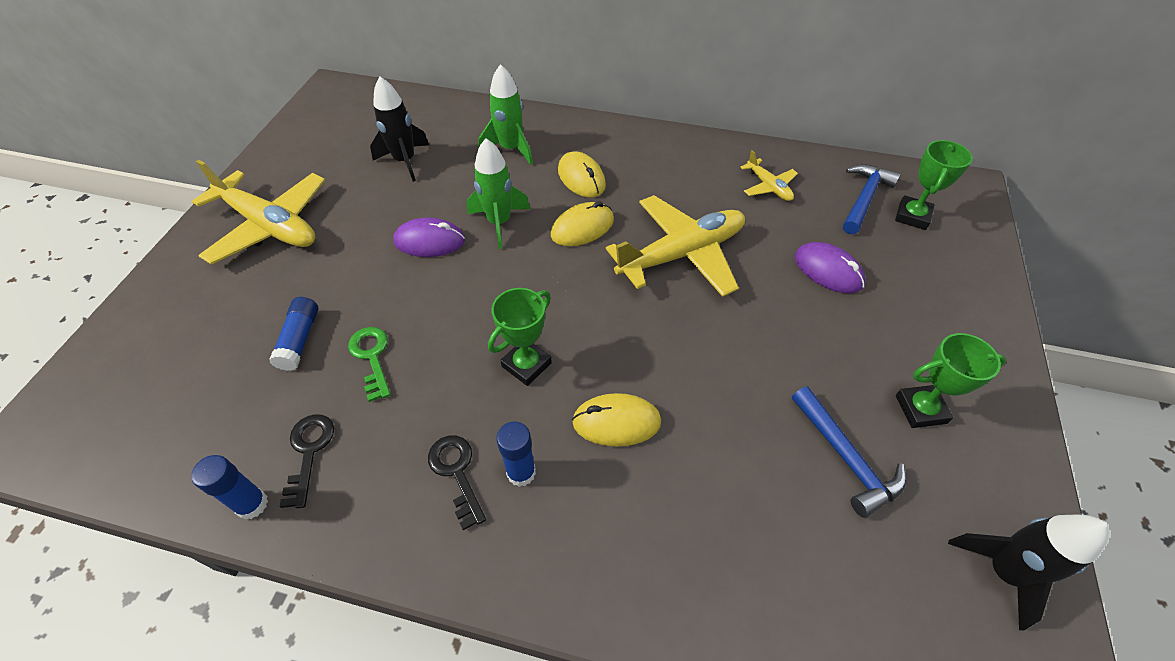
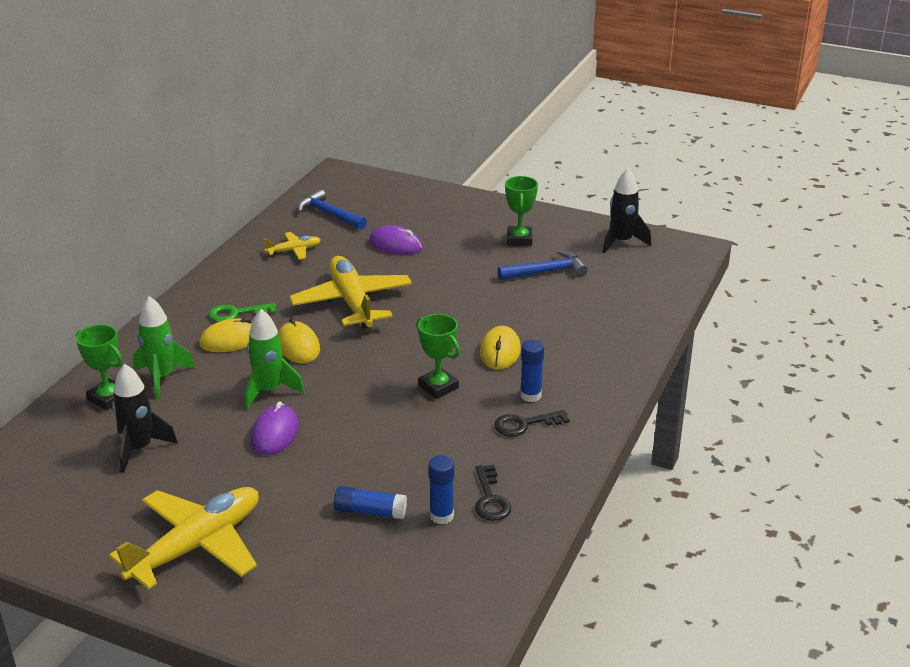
camera: 80 degrees left, 20 degrees down
blue glue stick [191,455,268,519] -> blue glue stick moved to [429,455,454,524]
black key [280,414,334,508] -> black key turned 105 degrees counterclockwise [475,465,512,521]
green key [348,327,391,402] -> green key moved to [209,303,276,322]
purple mouse [795,242,865,293] -> purple mouse turned 60 degrees clockwise [369,225,422,255]
green trophy [895,140,972,230] -> green trophy moved to [76,324,123,410]

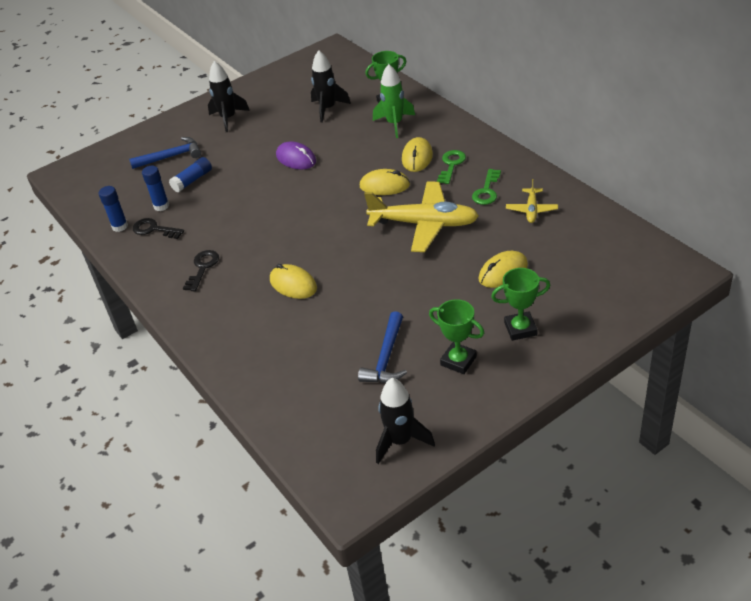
camera: 125 degrees right, 10 degrees up
yellow plane [109,487,259,589] -> black rocket [208,61,250,132]
green rocket [245,309,305,410] -> none
blue hammer [297,189,367,230] -> blue hammer moved to [129,137,201,169]
purple mouse [369,225,422,255] -> yellow mouse [479,251,528,288]
green trophy [416,314,460,399] -> green trophy moved to [491,268,550,341]
blue glue stick [520,340,544,402] -> blue glue stick moved to [99,186,128,232]
none -> green key [472,169,501,205]

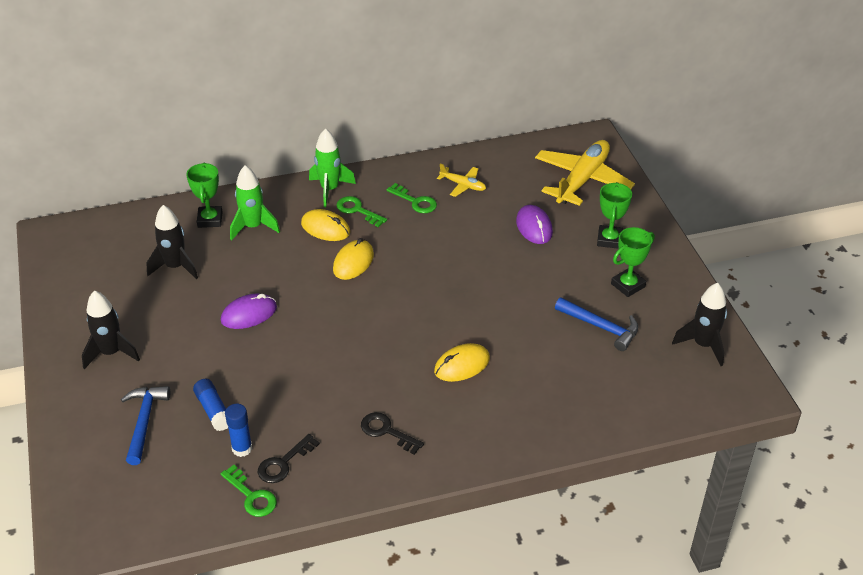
camera: 75 degrees left, 0 degrees up
blue glue stick [99,186,128,232] -> green key [221,465,277,517]
yellow plane [364,181,479,252] -> yellow plane moved to [535,140,635,206]
yellow mouse [479,251,528,288] -> purple mouse [516,205,553,244]
none -> green rocket [309,128,356,207]

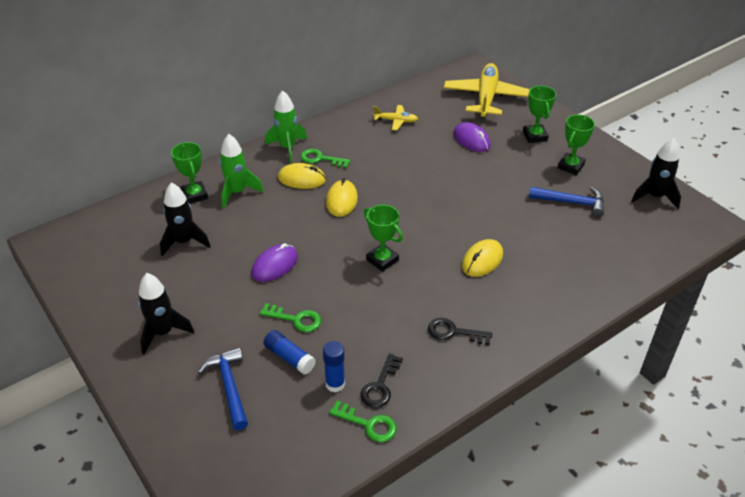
camera: 20 degrees left, 0 degrees up
green key [387,183,437,213] -> green key moved to [260,303,321,332]
none -> green trophy [364,205,403,272]

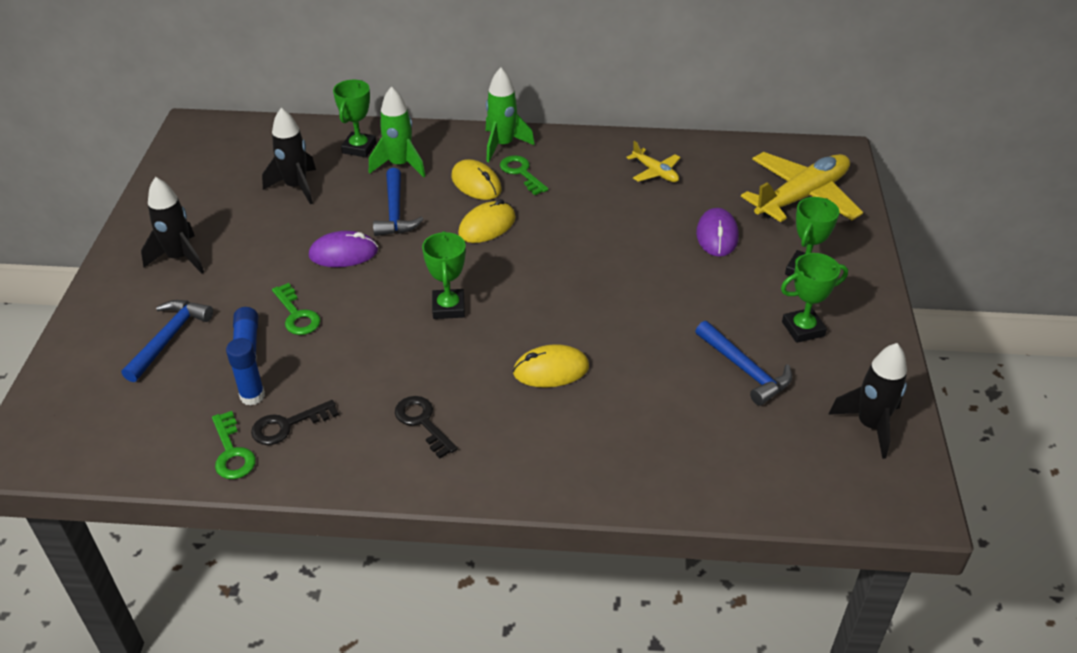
camera: 40 degrees right, 0 degrees up
none -> blue hammer [373,168,424,236]

